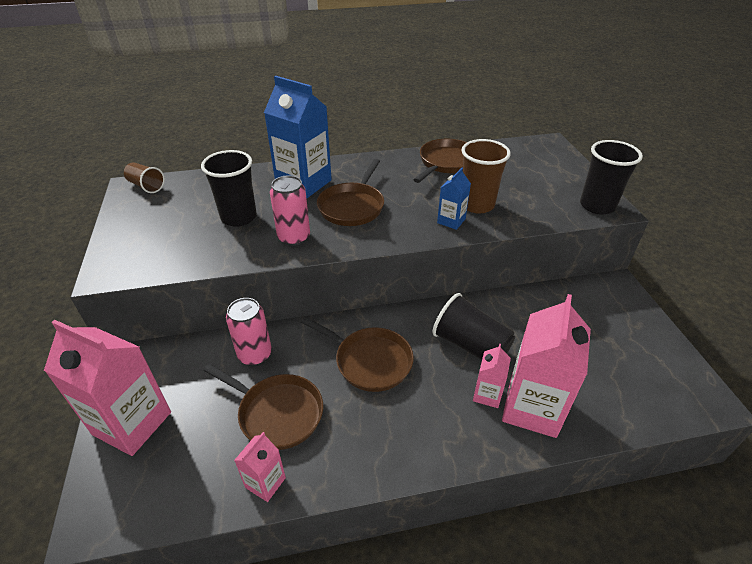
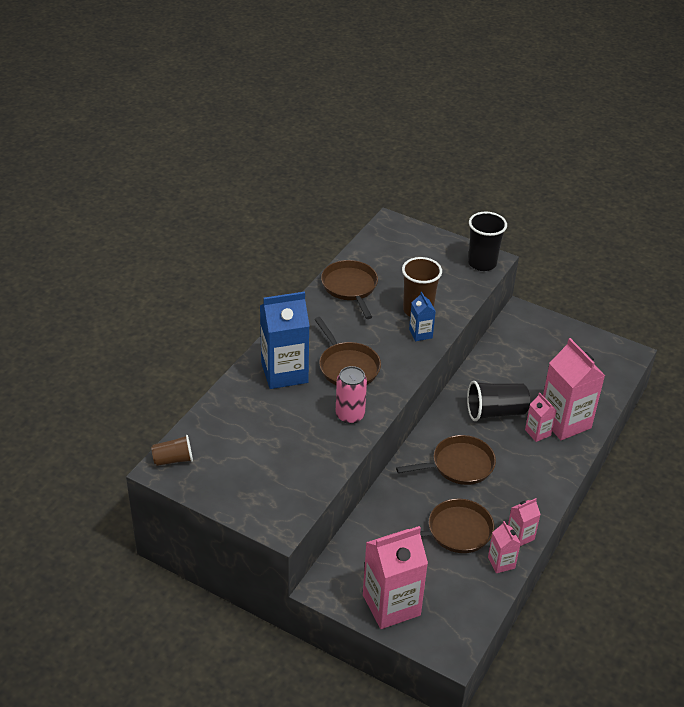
camera: 50 degrees left, 0 degrees up
black cup [201,150,257,227] -> none
pink can [226,298,272,365] -> none
none -> pink carton [508,498,541,546]

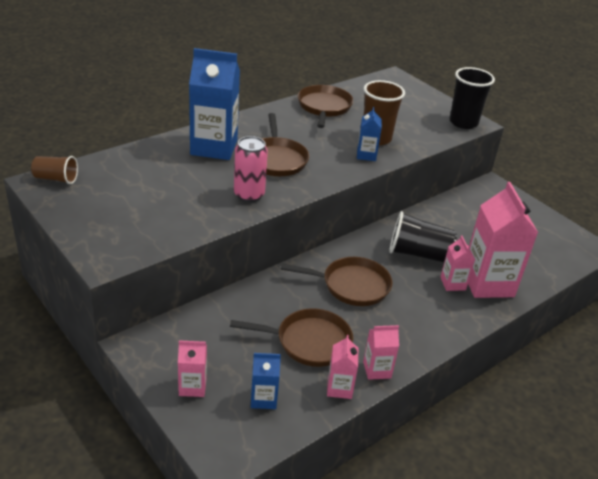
camera: 20 degrees right, 5 degrees down
pink carton [363,526,428,629] -> pink carton [178,340,207,397], size x0.49
none -> blue carton [251,353,281,409]

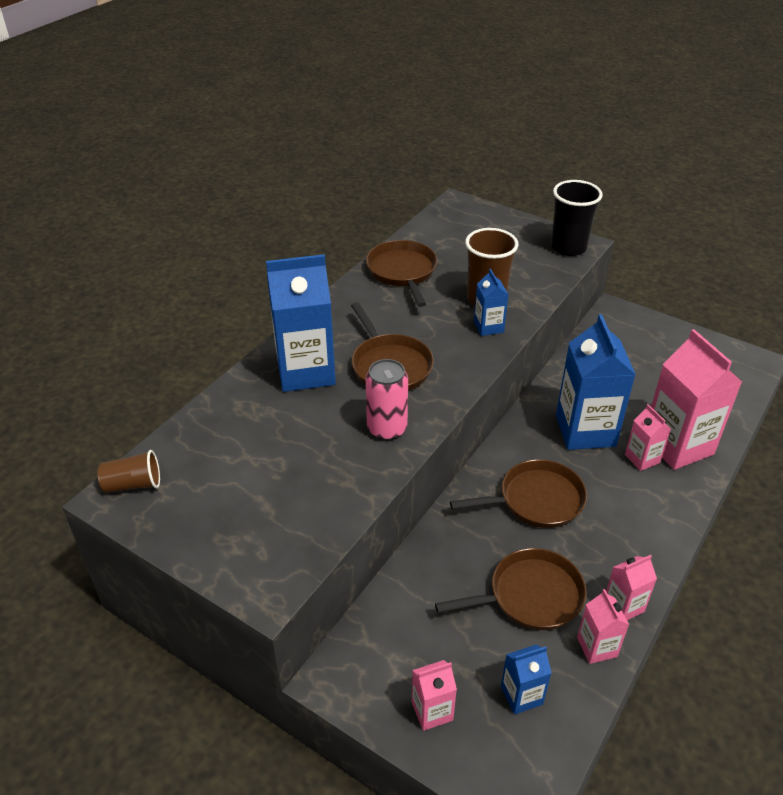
camera: 15 degrees left, 5 degrees up
black cup [389,211,457,262] -> blue carton [556,314,636,450]

